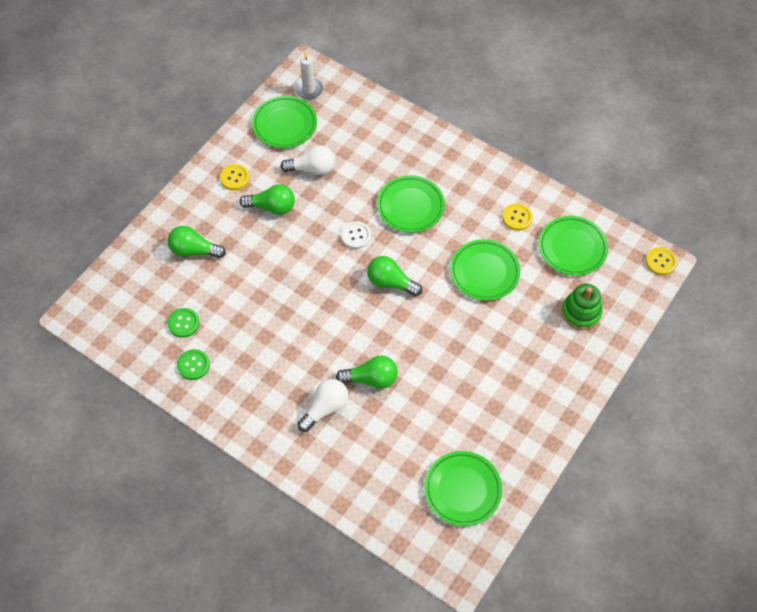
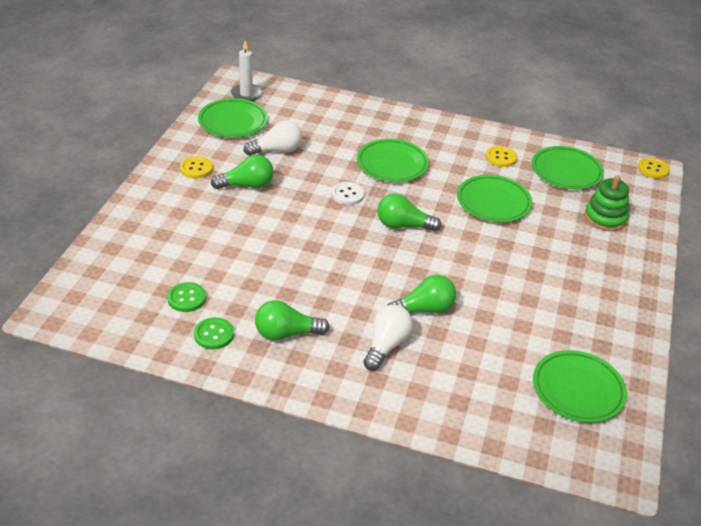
camera: 20 degrees left, 20 degrees down
green light bulb [168,226,226,258] -> green light bulb moved to [255,300,330,340]

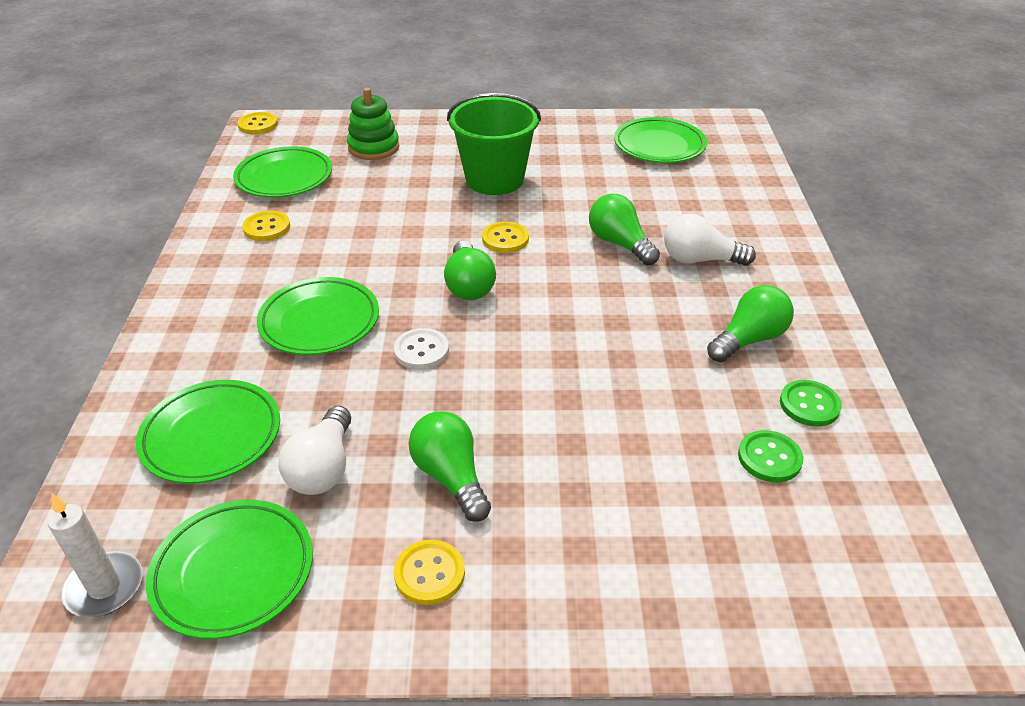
camera: 105 degrees left, 0 degrees up
white light bulb [244,120,302,156] -> white light bulb turned 135 degrees counterclockwise [278,406,351,495]
green light bulb [255,300,330,340] -> green light bulb turned 105 degrees counterclockwise [707,285,794,362]
green plate [457,175,532,222] -> green plate moved to [136,380,280,484]
none -> green bucket [447,93,541,195]
none -> yellow button [482,222,529,253]

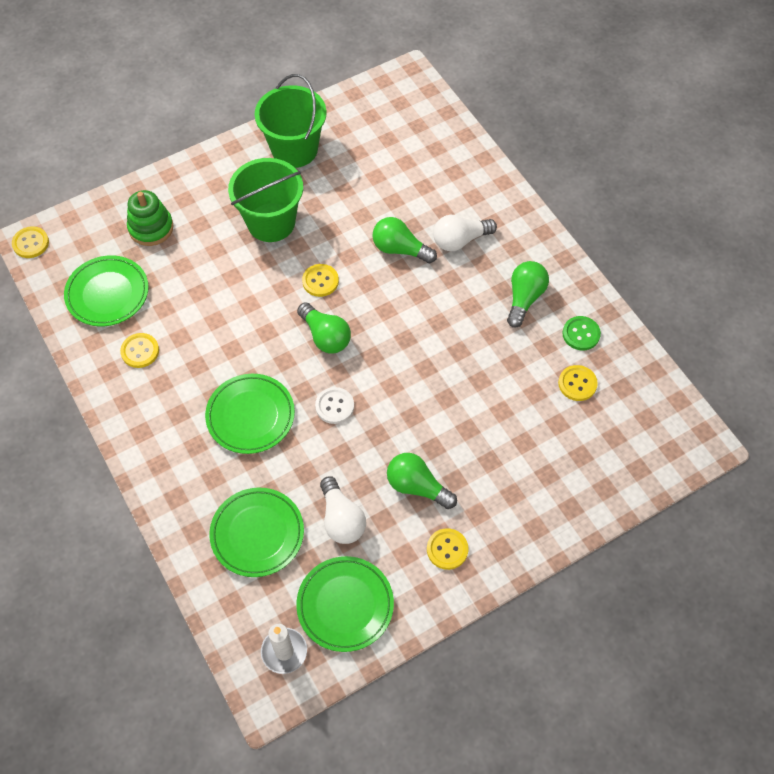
camera: 30 degrees left, 20 degrees up
green plate [614,117,707,163] -> none
green button [738,430,803,482] -> yellow button [558,365,598,401]
none -> green bucket [254,74,327,168]

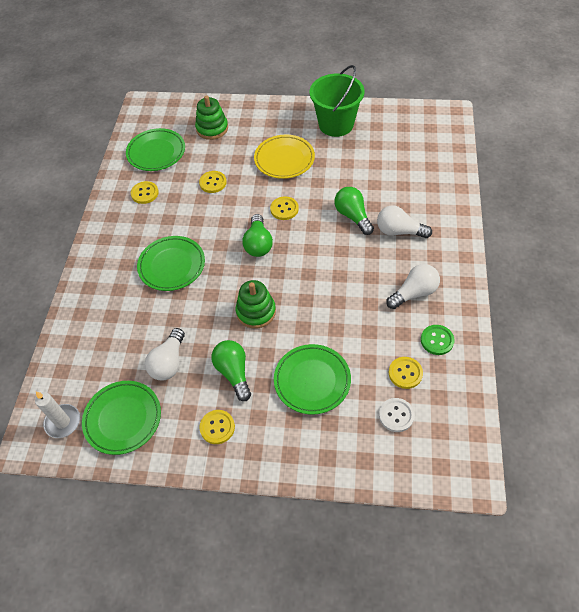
camera: 40 degrees right, 5 degrees down
yellow button [12,226,49,258] -> yellow button moved to [199,171,227,193]
green plate [209,488,304,577] -> green plate moved to [274,344,351,415]
green bucket [228,158,303,242] -> yellow plate [254,135,315,179]
white button [315,387,354,424] -> white button moved to [379,398,415,432]
green light bulb [507,261,549,328] -> white light bulb [386,264,440,309]
none -> green stacking toy [236,280,276,329]

